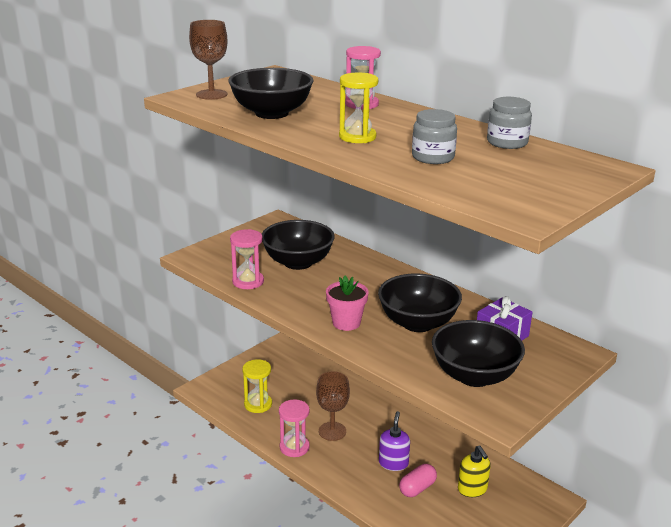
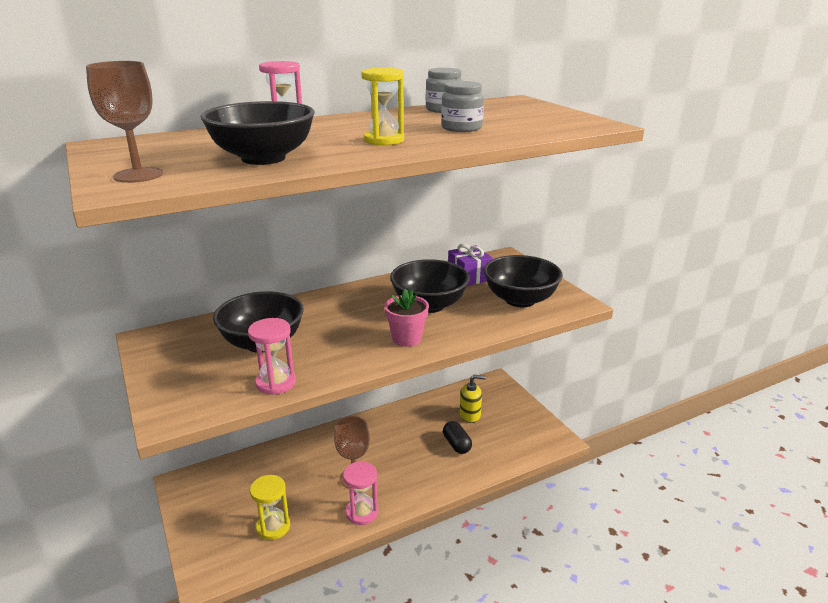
camera: 70 degrees left, 0 degrees up
purple soap dispenser [379,411,410,471] -> none
pink capsule [399,464,437,497] -> black capsule [443,421,472,454]

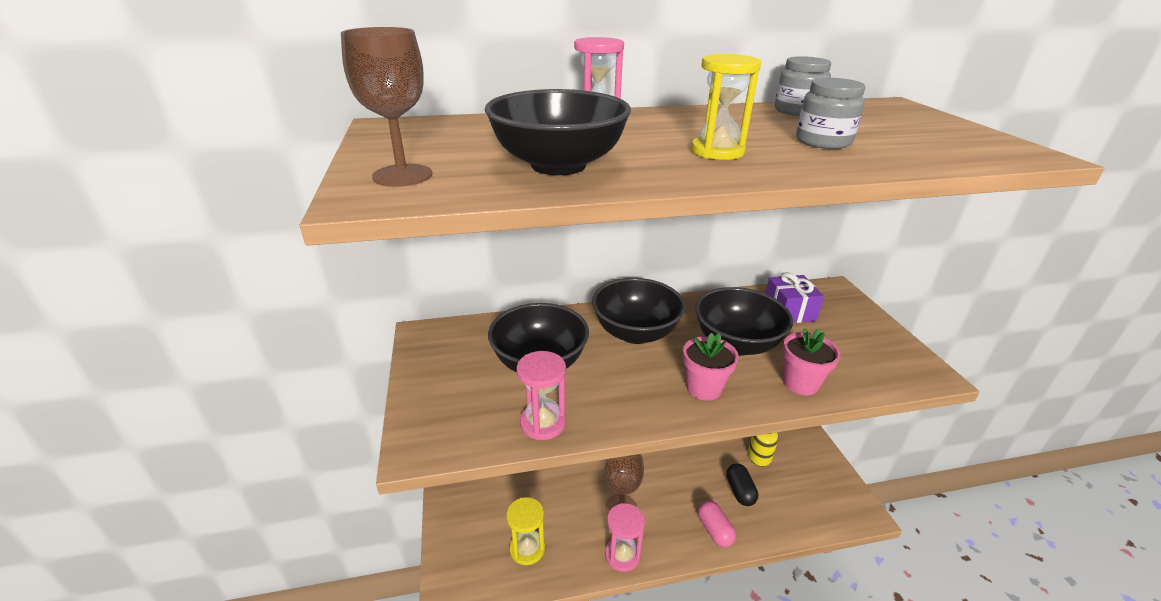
camera: 15 degrees right, 5 degrees up
black bowl [484,255,563,307] -> black bowl moved to [592,278,685,344]
none -> pink capsule [698,500,736,547]
none -> pink flower pot [782,328,841,395]

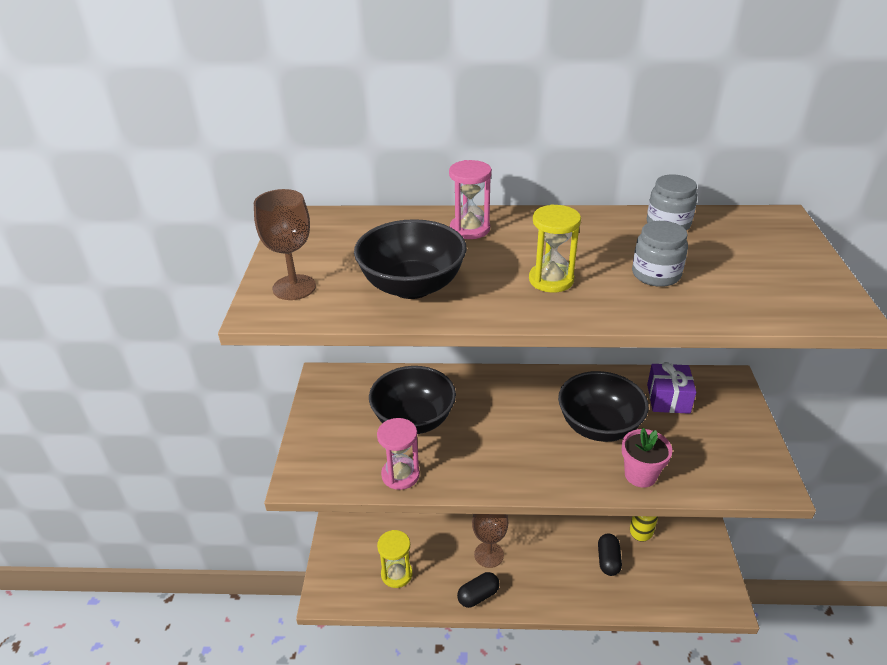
camera: 15 degrees right, 5 degrees up
black bowl [592,278,685,344] -> none
pink hourglass [605,503,645,572] -> black capsule [457,572,500,608]
pink flower pot [683,333,739,401] -> none
pink capsule [698,500,736,547] -> none

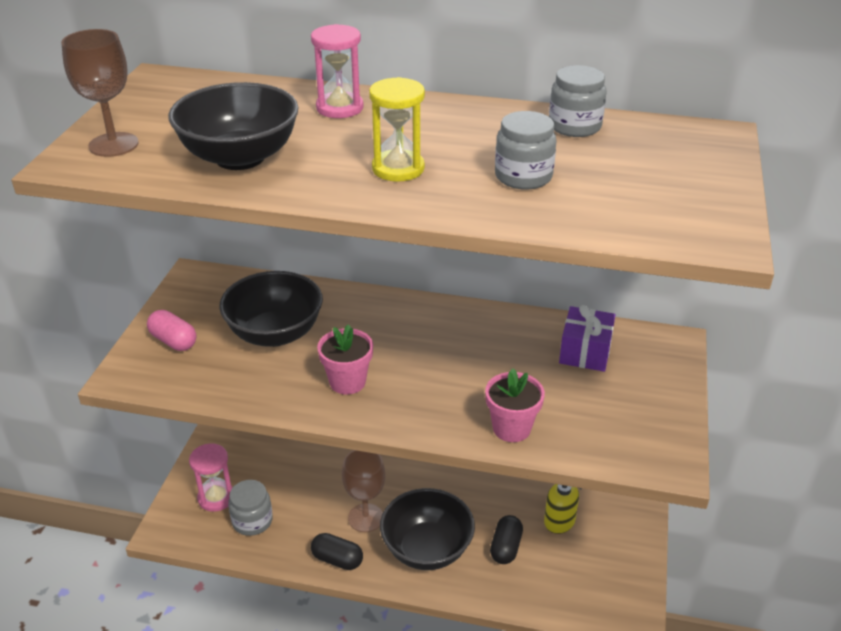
camera: 10 degrees right, 0 degrees up
pink hourglass [377,418,420,490] -> pink hourglass moved to [189,443,233,512]
yellow hourglass [377,530,413,588] -> grey jar [228,480,273,536]
black capsule [457,572,500,608] -> black capsule turned 45 degrees clockwise [311,533,363,570]
black bowl [558,371,649,442] -> black bowl moved to [380,488,475,570]
none -> pink capsule [147,310,196,351]
none -> pink flower pot [317,324,373,395]

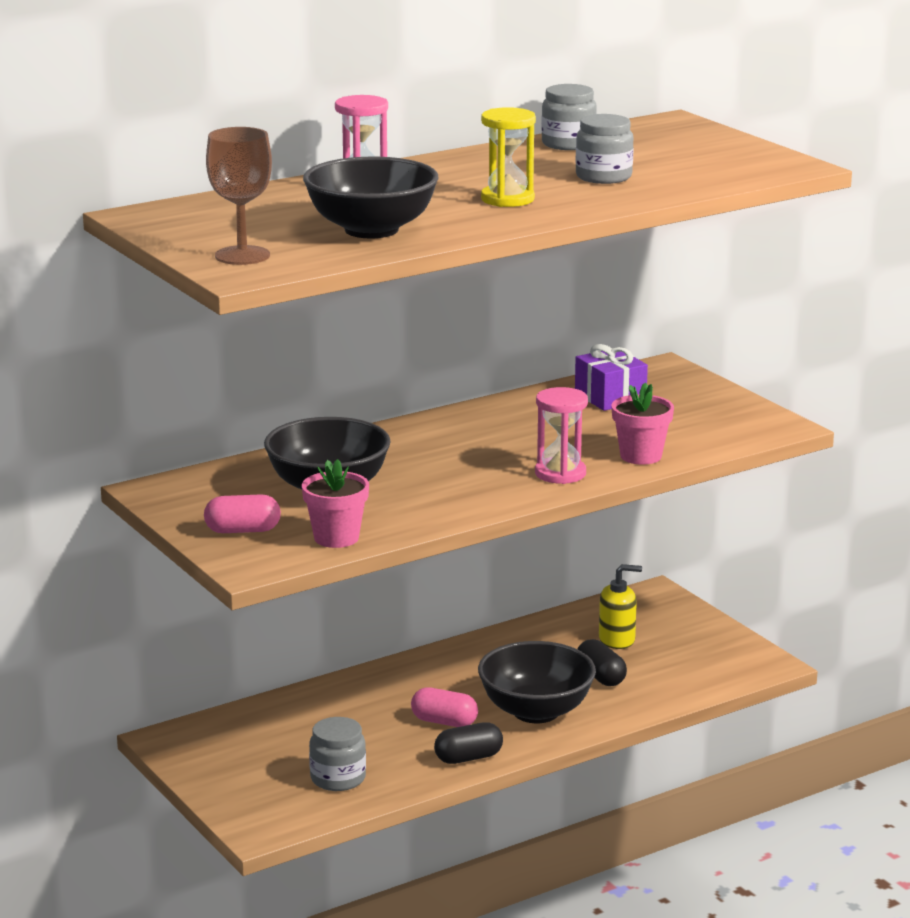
camera: 45 degrees left, 15 degrees down
pink hourglass [189,443,233,512] -> pink hourglass moved to [535,387,588,484]
pink flower pot [317,324,373,395] -> pink flower pot moved to [302,459,369,548]
brown goblet [342,450,385,532] -> pink capsule [411,688,478,727]

